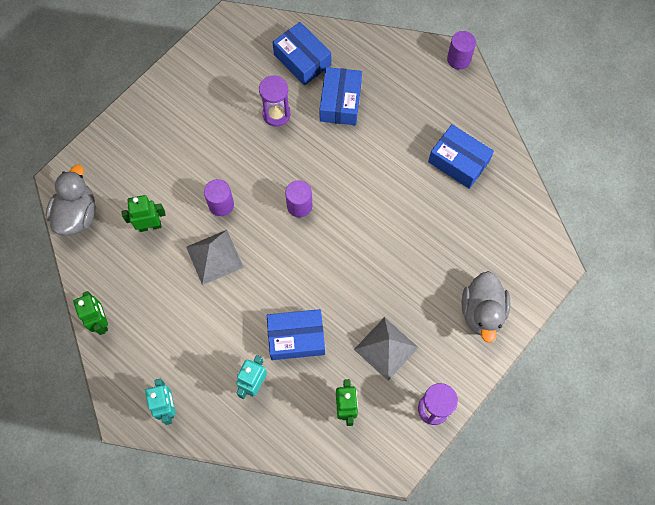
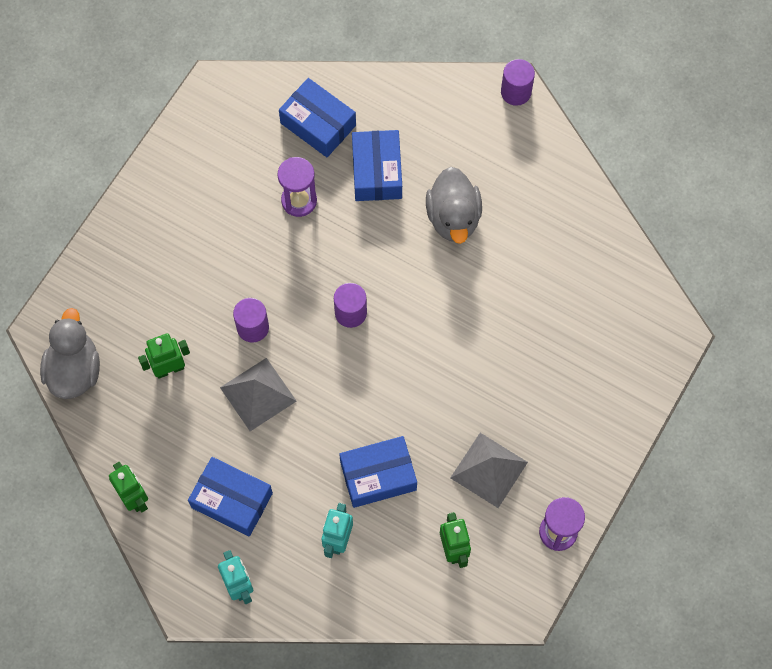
camera: 10 degrees left, 0 degrees up
blue box [428,125,494,189] -> blue box moved to [188,457,273,536]
grey duck [462,271,510,343] -> grey duck moved to [426,167,482,244]

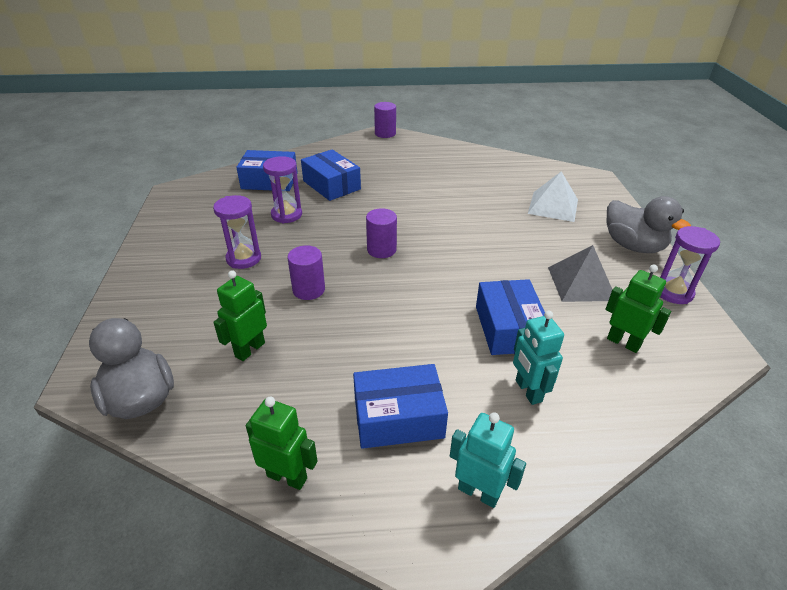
camera: 35 degrees left, 30 degrees down
grey pyramid [220,358,297,431] -> none
blue box [339,436,417,508] -> blue box turned 45 degrees counterclockwise [476,279,545,355]
grey duck [426,167,482,244] -> grey duck moved to [607,196,691,253]
none -> purple hourglass [213,195,261,269]
none -> white pyramid [528,171,578,222]

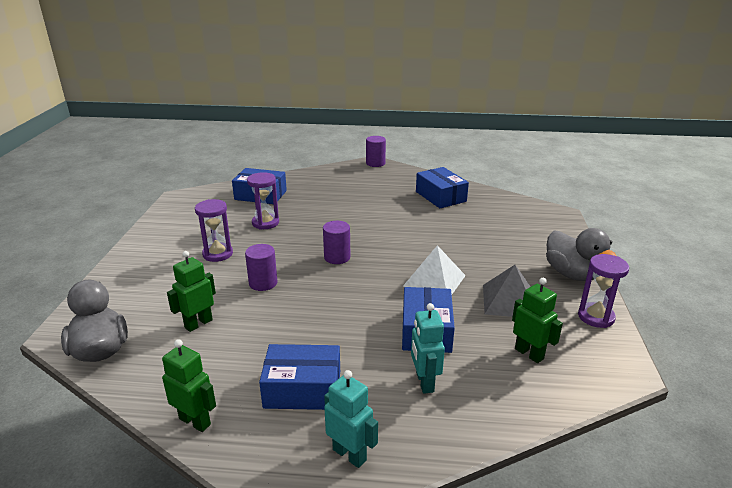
camera: 10 degrees right, 10 degrees down
blue box [301,149,361,201] -> blue box moved to [416,167,469,208]
white pyramid [528,171,578,222] -> white pyramid moved to [403,245,466,294]

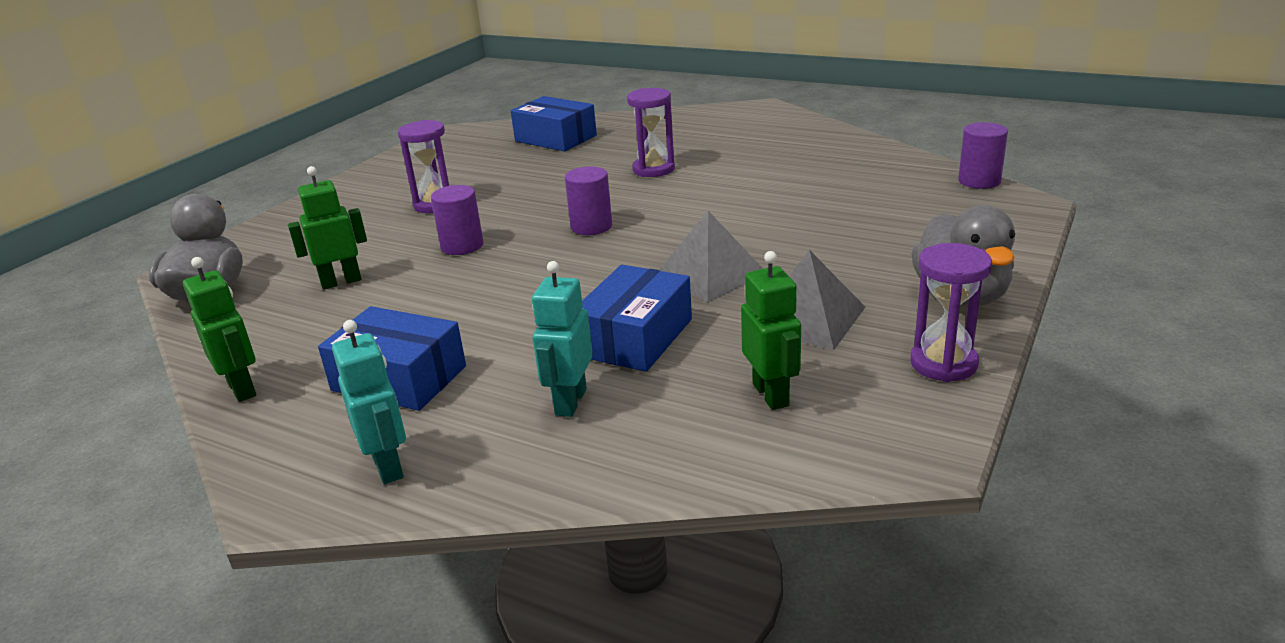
camera: 25 degrees right, 0 degrees up
purple hourglass [247,172,279,230] -> purple hourglass moved to [627,88,675,177]
purple cylinder [366,136,386,167] -> purple cylinder moved to [958,122,1008,189]
white pyramid [403,245,466,294] -> grey pyramid [659,211,763,302]
blue box [416,167,469,208] -> none

